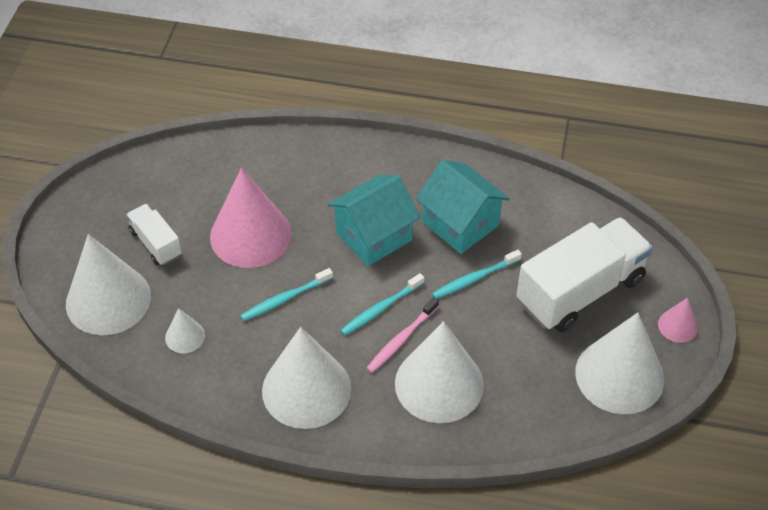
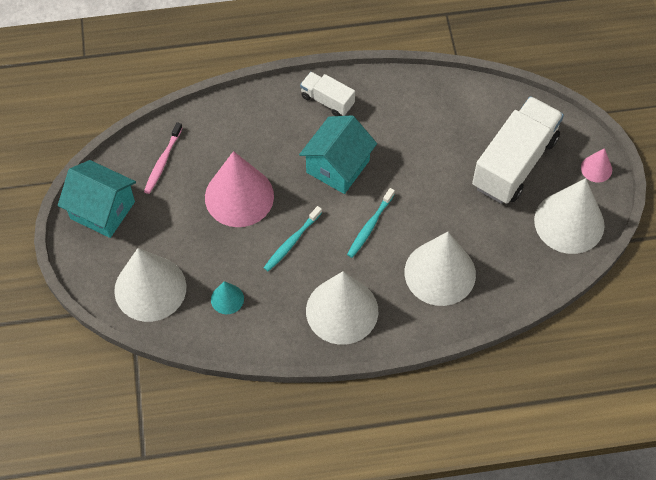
camera: 20 degrees left, 10 degrees up
white truck [126,204,182,265] -> white truck moved to [300,72,355,116]
white cone [165,308,205,353] -> turquoise cone [211,281,244,314]
pink toothbrush [366,297,439,373] -> pink toothbrush moved to [144,122,182,194]
turquoise house [416,160,510,254] -> turquoise house moved to [58,160,136,238]
turquoise toothbrush [432,250,522,299] -> none

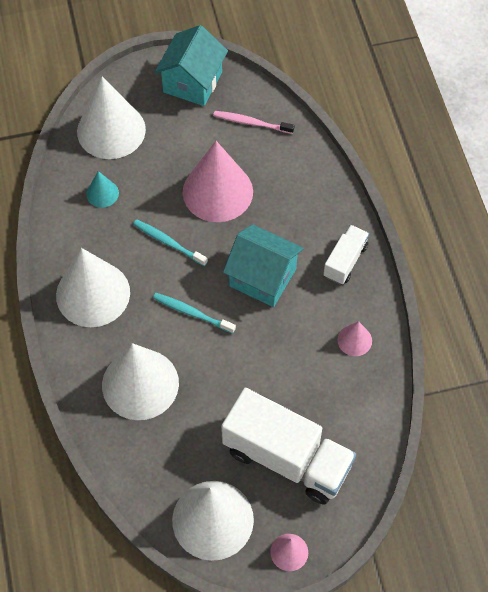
camera: 85 degrees right, 0 degrees up
none -> pink cone [337,321,372,356]

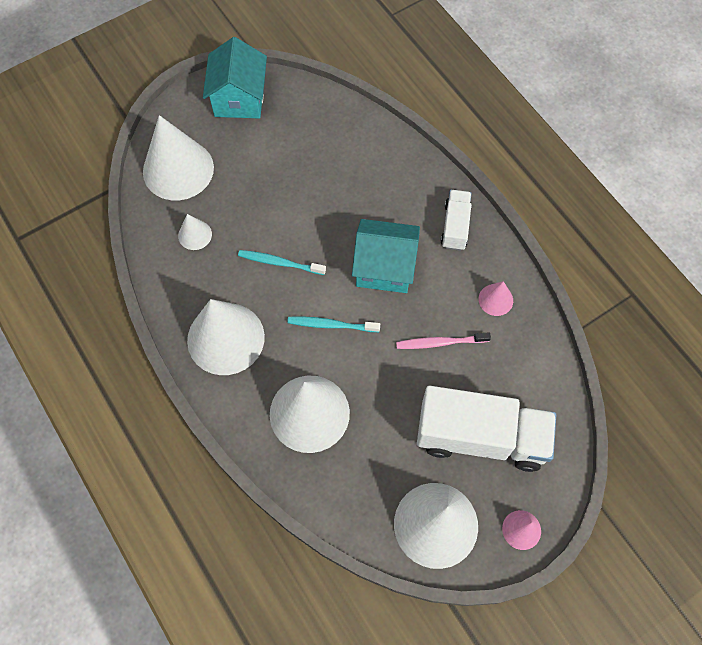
camera: 20 degrees left, 5 degrees up
turquoise cone [86,171,119,208] -> white cone [178,214,212,250]
pink cone [183,141,253,222] -> none
pink toothbrush [213,111,294,134] -> pink toothbrush moved to [396,332,491,349]

